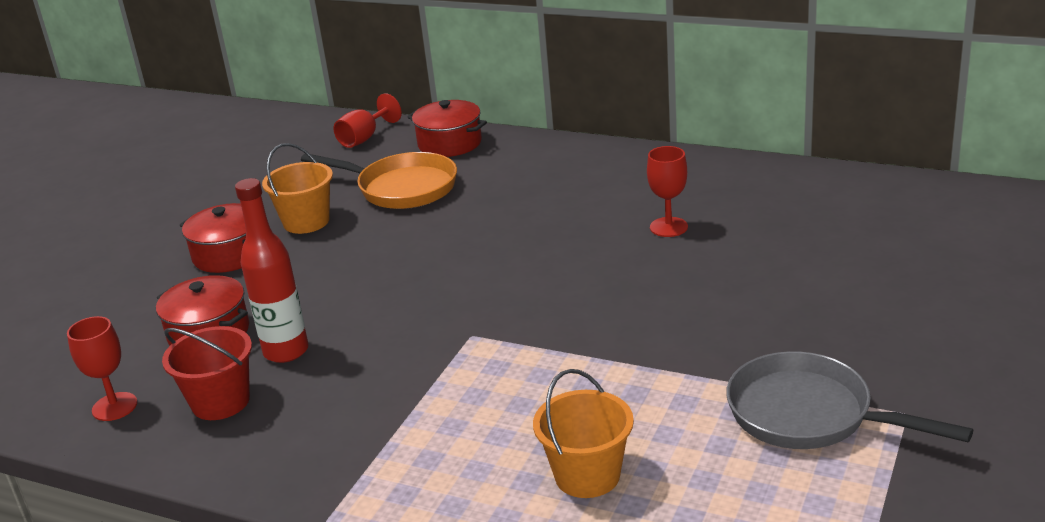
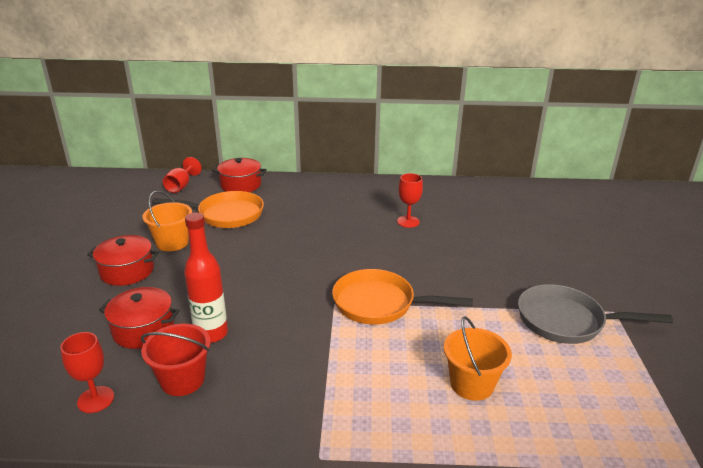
camera: 25 degrees left, 0 degrees up
none -> orange pan [332,269,473,325]

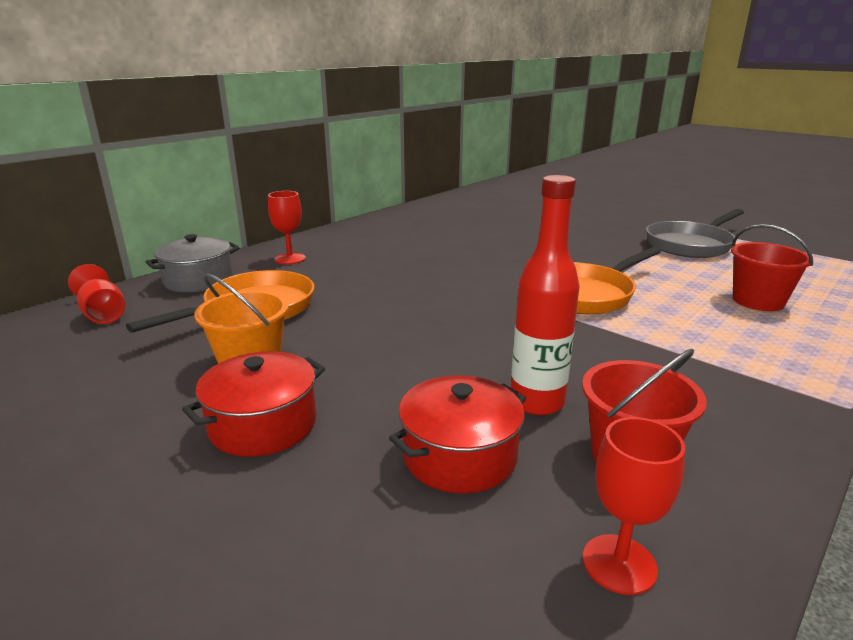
camera: 50 degrees left, 5 degrees down
red pot [212,158,267,192] -> grey pot [145,234,240,292]
red goblet [397,173,423,228] -> red goblet moved to [268,191,306,264]
orange bucket [444,316,512,401] -> red bucket [731,224,813,311]

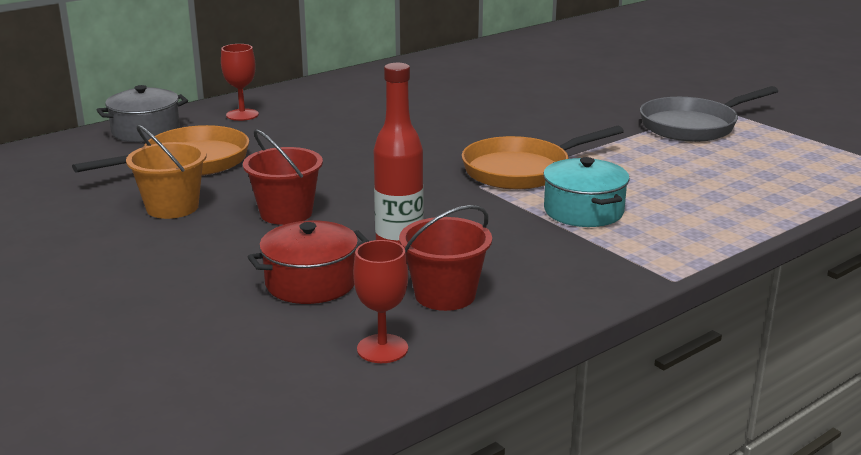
camera: 10 degrees right, 0 degrees up
red goblet [68,264,125,324] -> none
red pot [182,351,325,457] -> none
red bucket [731,224,813,311] -> red bucket moved to [243,129,323,225]
none -> turquoise pot [543,157,630,227]

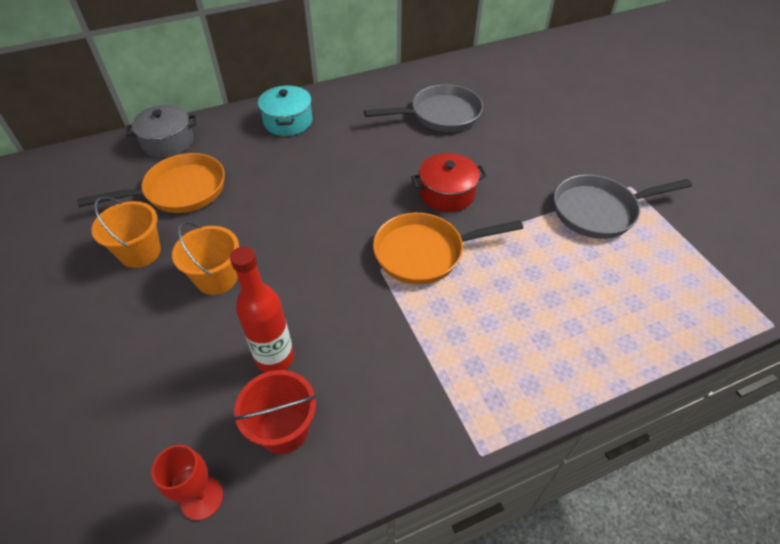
camera: 15 degrees right, 25 degrees up
red goblet [221,44,259,121] -> none
red bucket [243,129,323,225] -> orange bucket [172,221,239,295]
red pot [248,221,369,304] -> red pot moved to [411,153,487,212]
turquoise pot [543,157,630,227] -> turquoise pot moved to [258,85,313,136]
none -> grey pan [364,84,483,132]

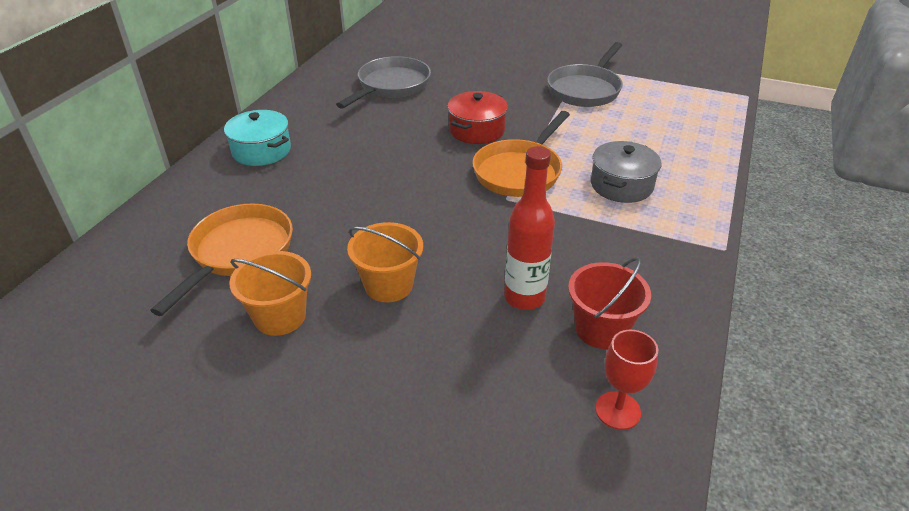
camera: 45 degrees left, 10 degrees down
grey pot [126,105,197,158] -> grey pot moved to [591,141,661,203]

